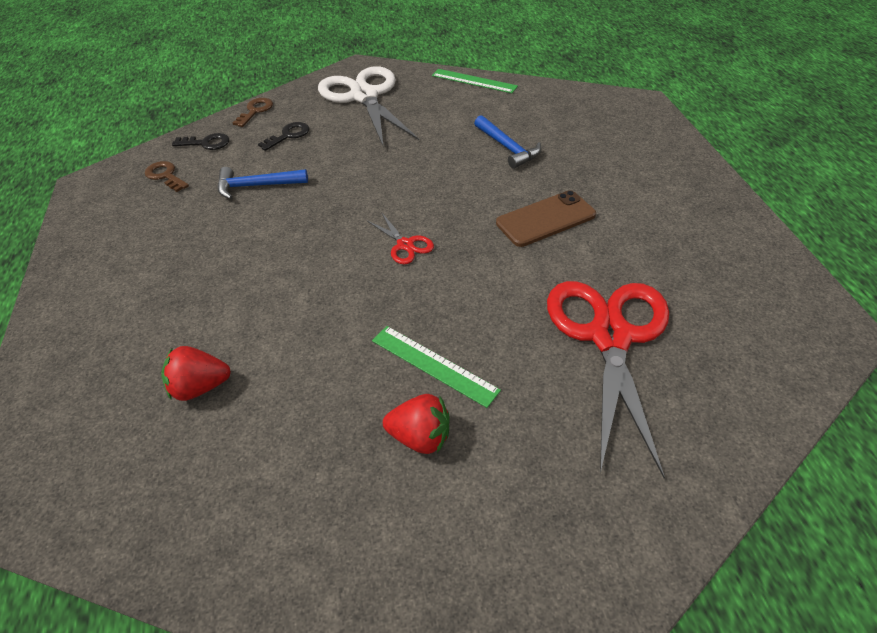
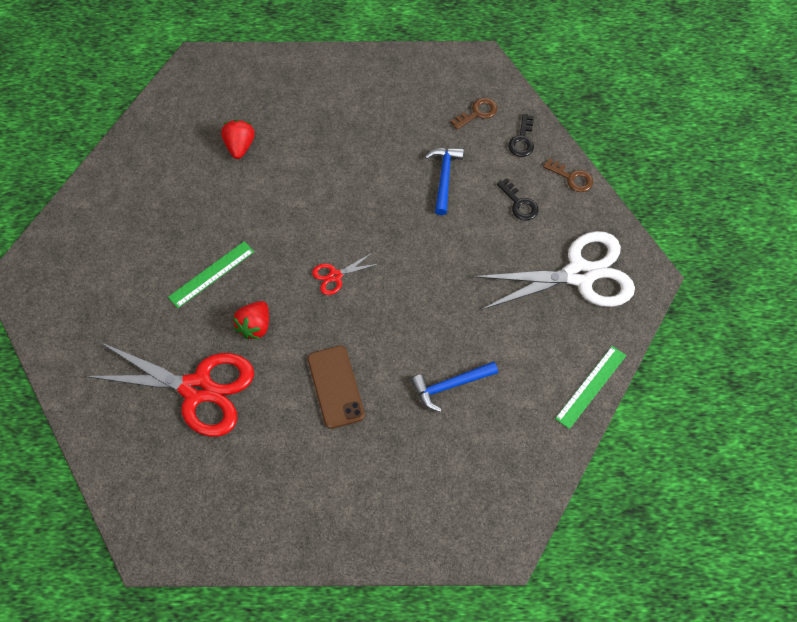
camera: 100 degrees right, 15 degrees up
red strawberry [383,394,450,454] -> red strawberry moved to [233,301,269,339]

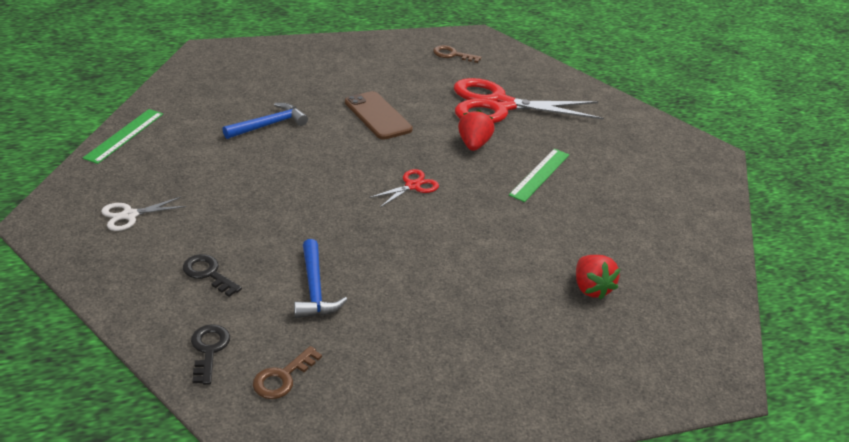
camera: 160 degrees right, 25 degrees down
white scissors [472,231,635,310] -> white scissors [101,197,187,231], size x0.42
brown key [543,158,593,192] -> brown key moved to [433,45,481,63]

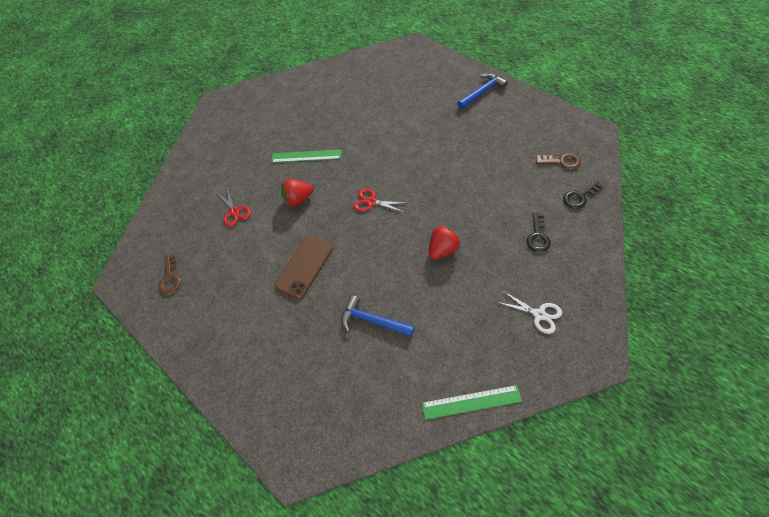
camera: 110 degrees left, 20 degrees up
blue hammer [294,239,347,318] -> blue hammer moved to [457,73,508,109]
red scissors [454,78,604,123] -> red scissors [218,188,251,227], size x0.42
red strawberry [576,255,620,300] -> red strawberry moved to [429,225,461,260]

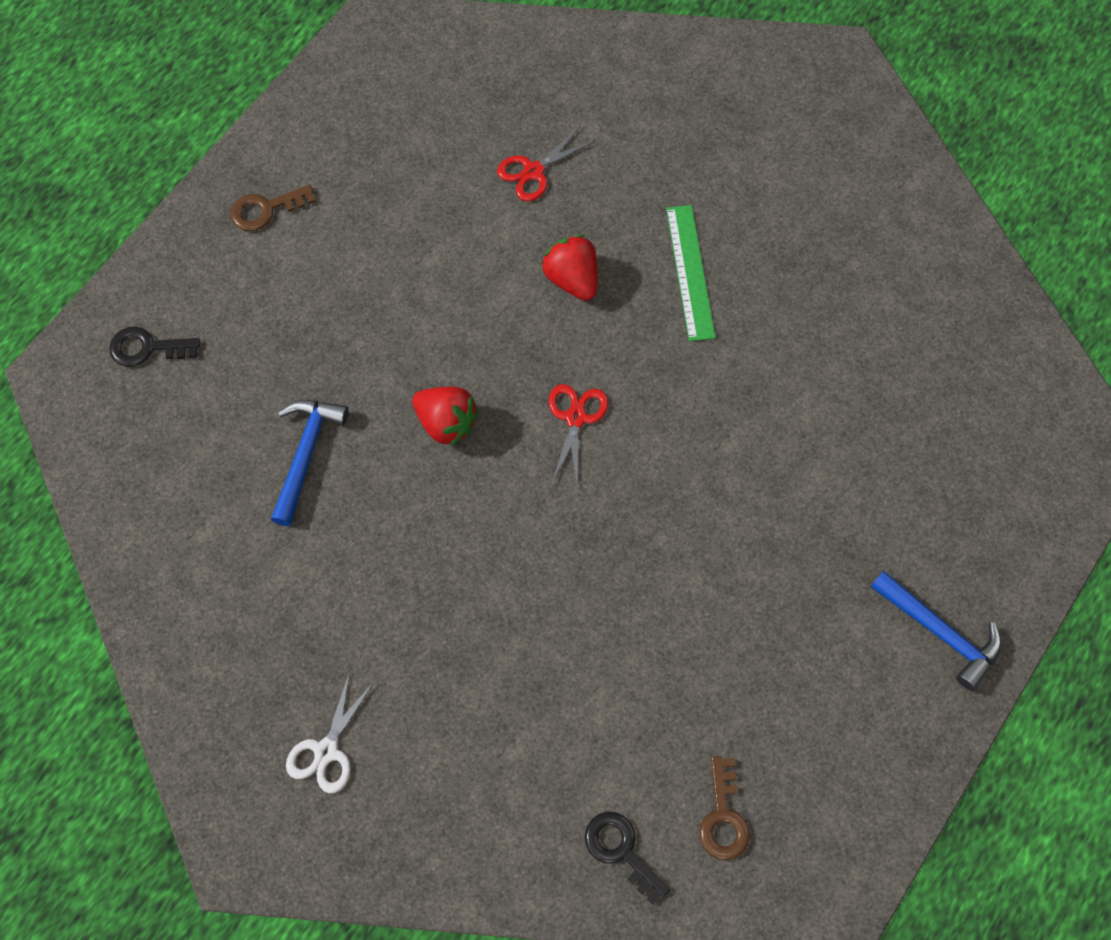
camera: 75 degrees right, 10 degrees up
brown key [158,254,181,295] -> brown key moved to [230,185,316,231]
brown phone [275,236,333,299] -> none
green ruler [422,385,522,420] -> none
red strawberry [429,225,461,260] -> red strawberry moved to [412,387,479,446]
black key [526,213,551,252] -> black key moved to [109,327,200,367]

